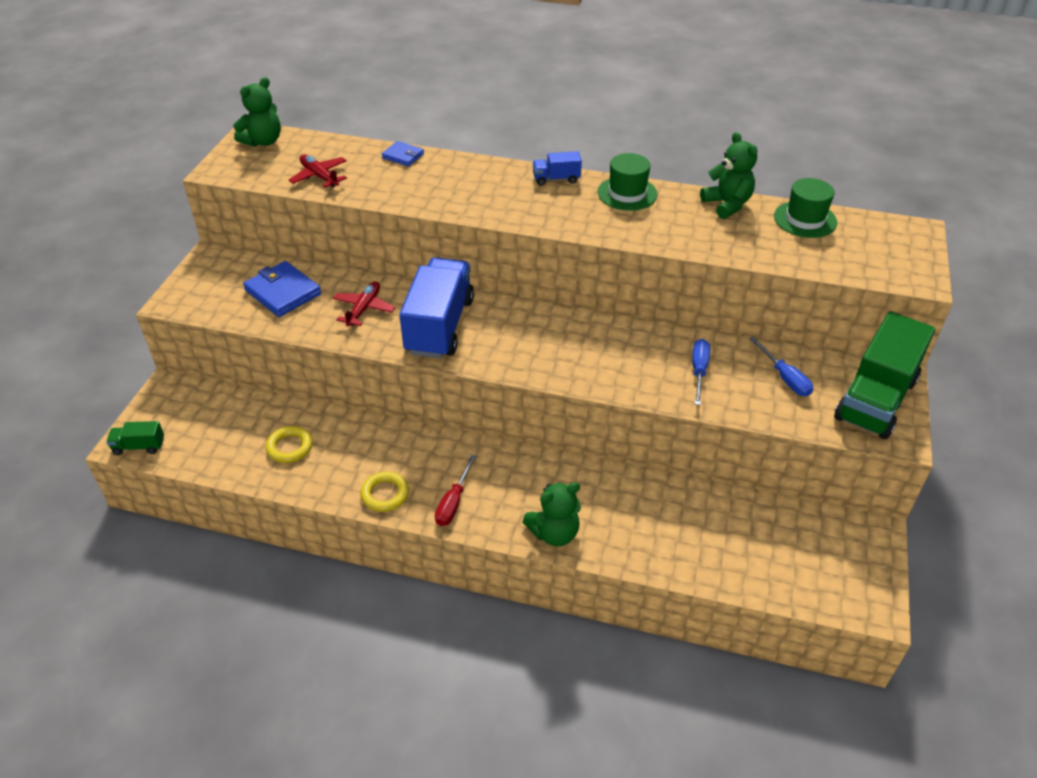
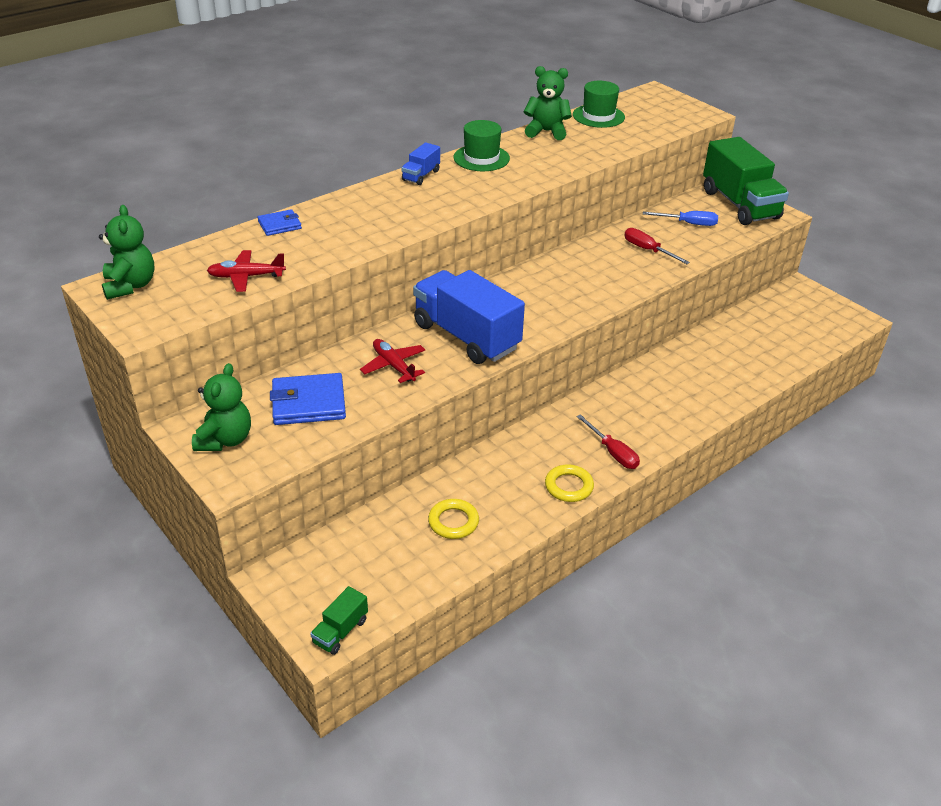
camera: 55 degrees left, 5 degrees down
green teddy bear [523,482,581,546] -> green teddy bear moved to [192,363,251,451]
blue screwdriver [692,339,710,405] -> red screwdriver [624,228,690,264]

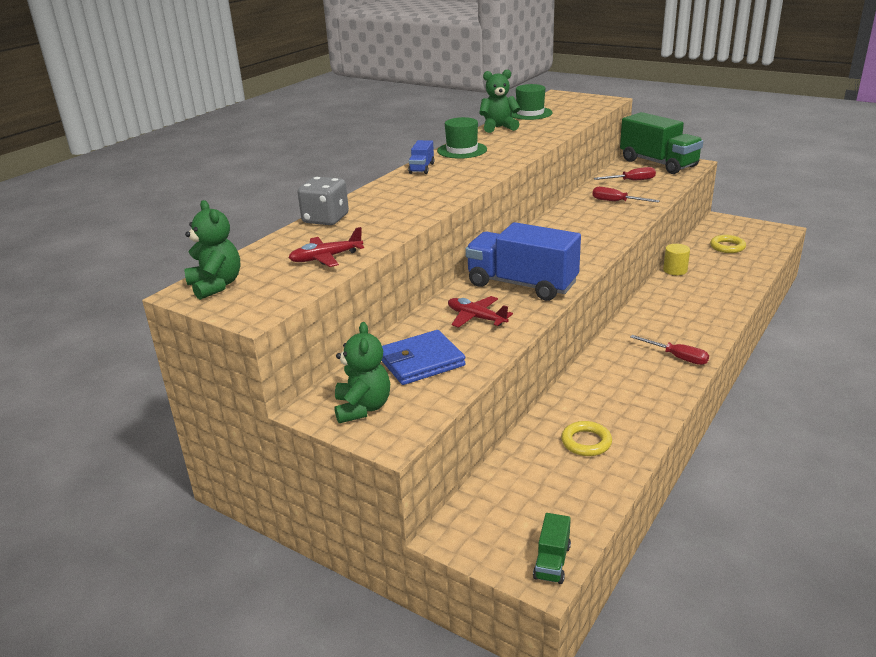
camera: 15 degrees left, 10 degrees down
blue wallet [258,209,302,236] -> grey dice [298,177,349,225]
yellow ring [545,464,594,502] -> yellow ring moved to [710,235,746,253]
blue screwdriver [643,211,718,226] -> red screwdriver [594,167,656,180]
none -> yellow cylinder [663,244,690,275]

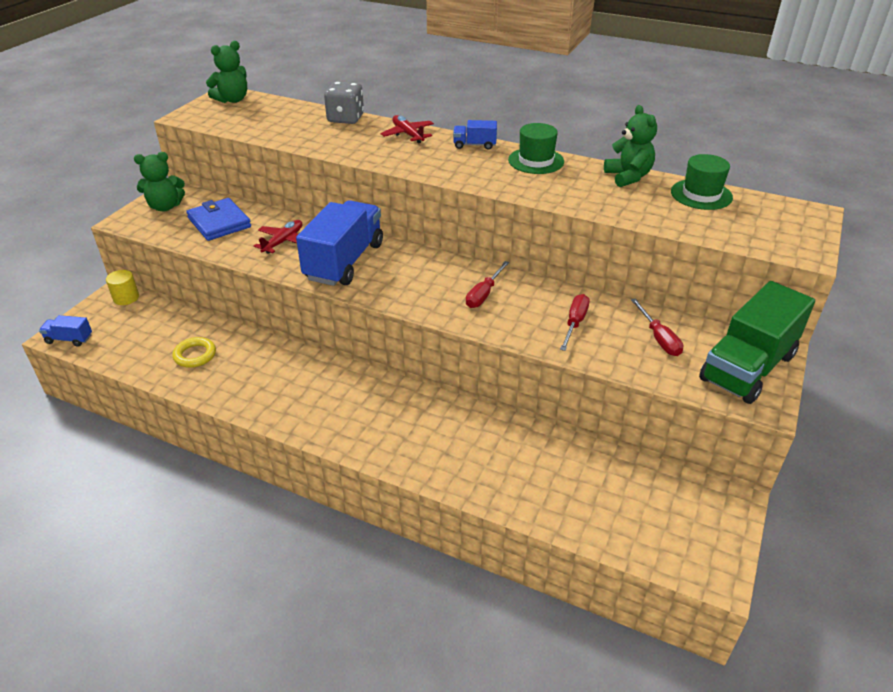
camera: 80 degrees right, 10 degrees up
red plane [288,227,364,267] -> red plane moved to [381,115,434,144]
green truck [533,513,571,584] -> blue truck [39,315,92,347]
red screwdriver [630,335,709,365] -> red screwdriver moved to [466,261,509,308]
yellow cylinder [663,244,690,275] -> yellow cylinder moved to [106,270,139,305]
yellow ring [710,235,746,253] -> none

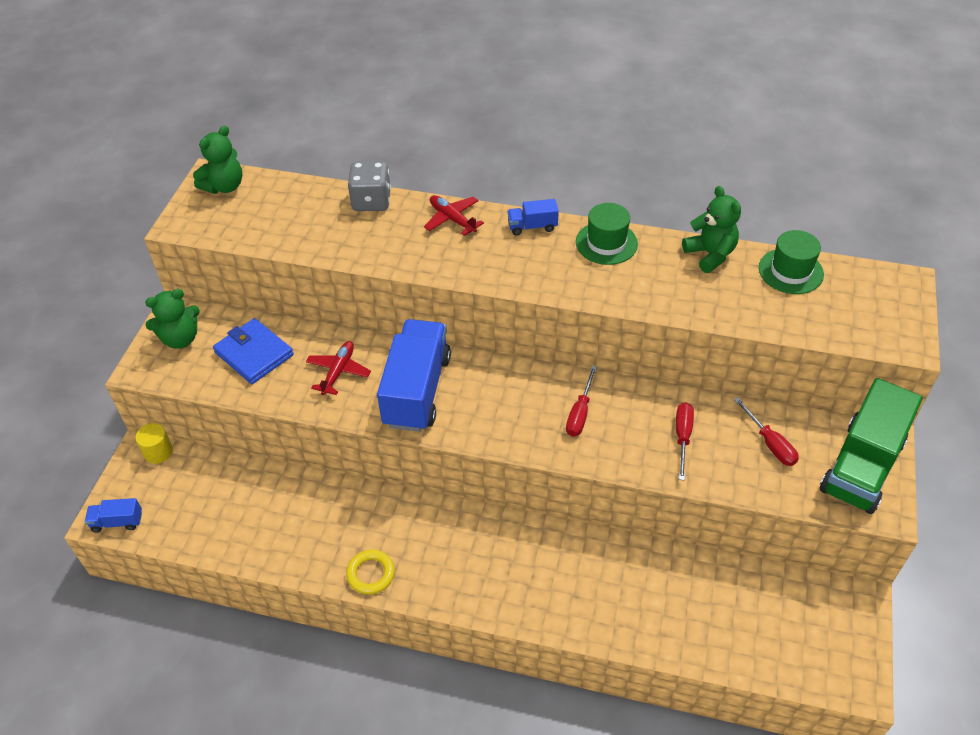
camera: 10 degrees left, 10 degrees up
yellow ring [173,337,216,368] -> yellow ring moved to [346,549,395,595]

